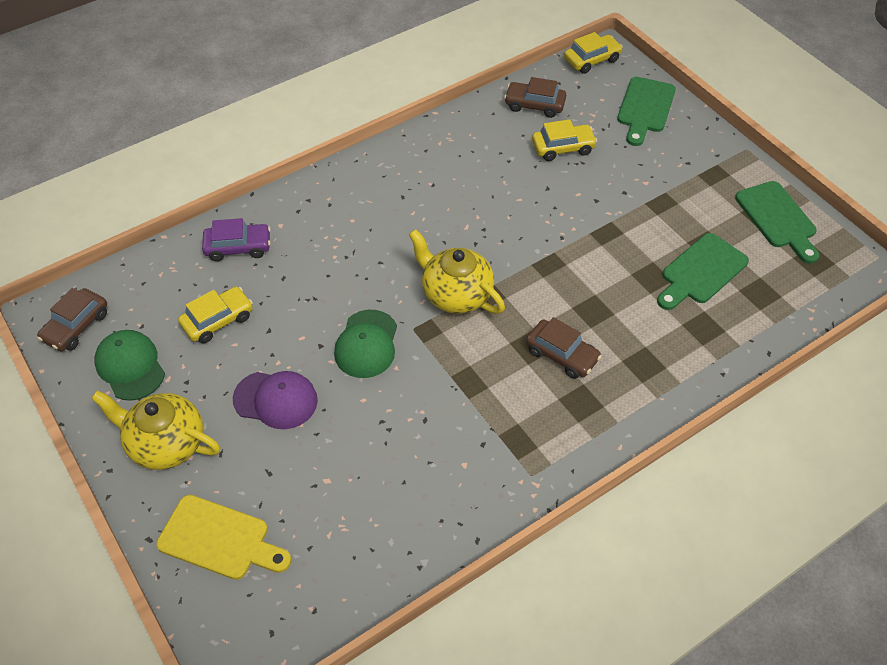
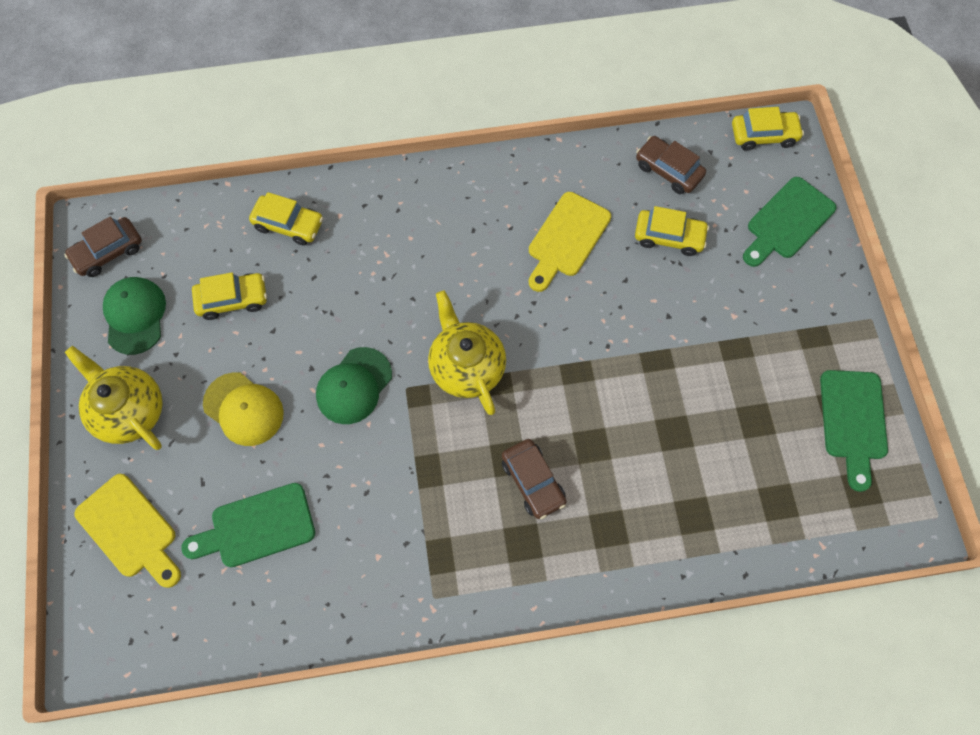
camera: 25 degrees right, 15 degrees up
purple car [202,218,271,261] -> yellow car [249,192,323,246]
purple cap [233,371,318,429] -> yellow cap [203,372,284,446]
green cutting board [657,233,749,310] -> green cutting board moved to [182,483,315,567]
none -> yellow cutting board [529,192,611,292]

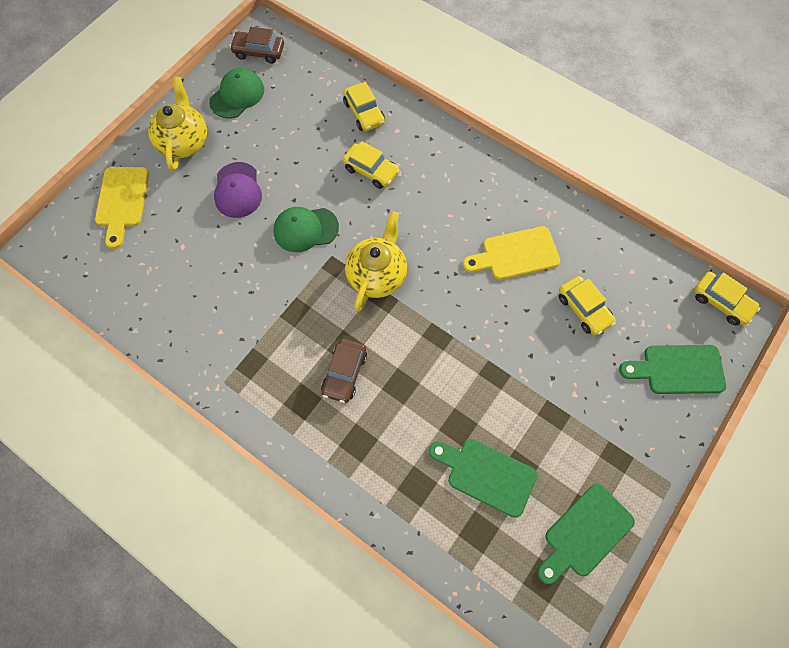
camera: 45 degrees right, 0 degrees up
green cutting board [182,483,315,567] -> green cutting board moved to [429,439,537,518]
yellow car [192,272,267,320] -> yellow car moved to [342,141,400,189]
yellow cap [203,372,284,446] -> purple cap [214,162,262,218]
brown car [636,136,706,194] -> none

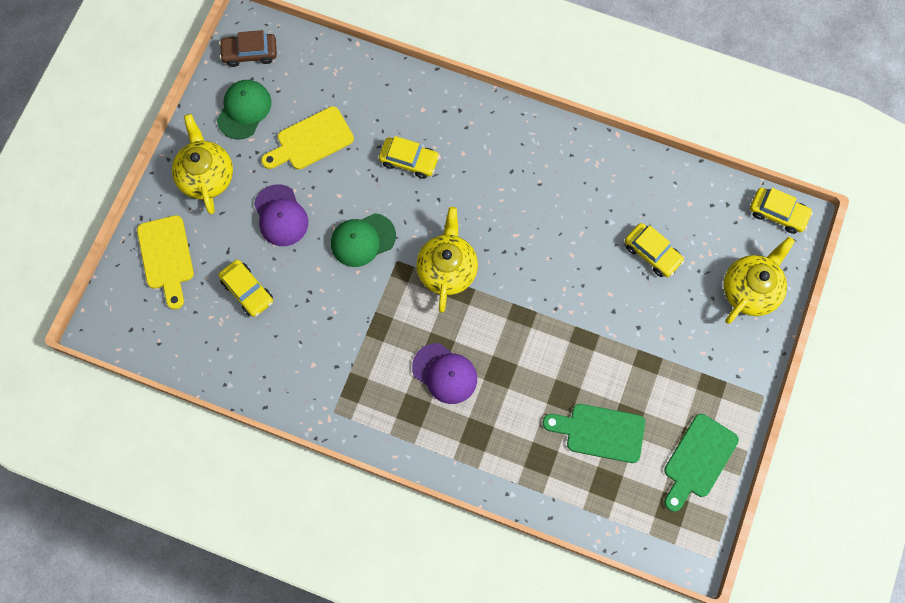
camera: 15 degrees left, 5 degrees up
brown car [321,338,367,403] -> purple cap [412,343,477,404]
yellow car [343,82,385,131] -> yellow car moved to [218,260,273,317]
yellow cutting board [463,226,560,280] -> yellow cutting board moved to [261,106,354,170]
green cutting board [619,345,726,394] -> yellow teapot [723,237,795,324]

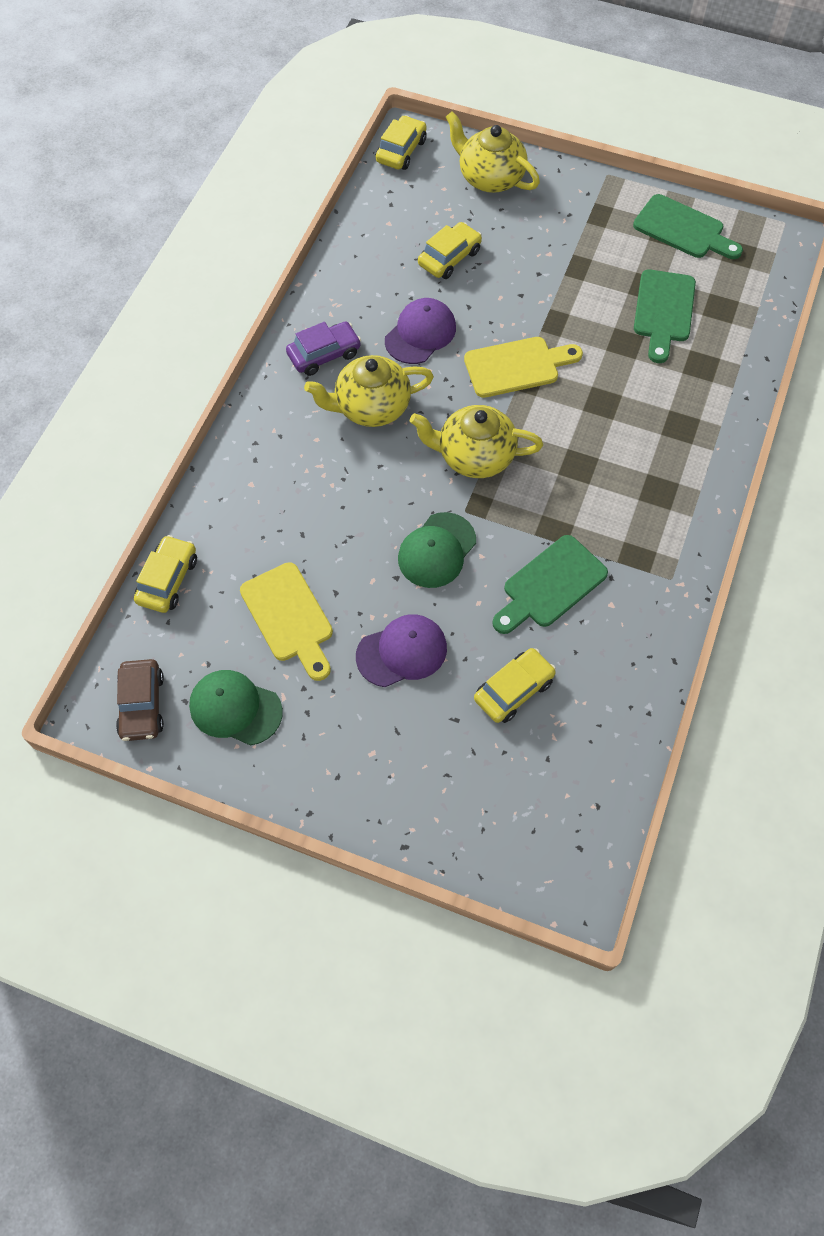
camera: 90 degrees left, 10 degrees down
yellow cutting board [137,215,194,310] -> yellow cutting board moved to [464,337,583,398]
yellow teapot [172,114,233,214] -> yellow teapot moved to [304,355,434,427]
green cap [331,213,396,267] -> green cap turned 60 degrees clockwise [398,512,476,588]
yellow car [379,136,440,179] -> yellow car moved to [134,535,197,613]
purple cap [412,343,477,404] -> purple cap moved to [385,298,456,364]
none -> purple car [286,321,361,376]
none -> green cutting board [492,535,608,634]

